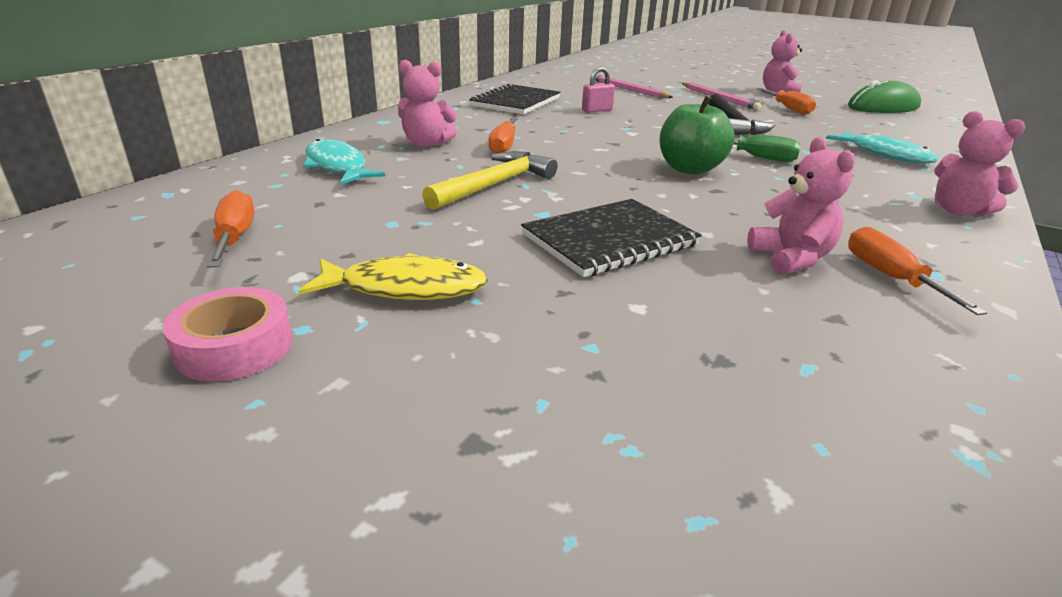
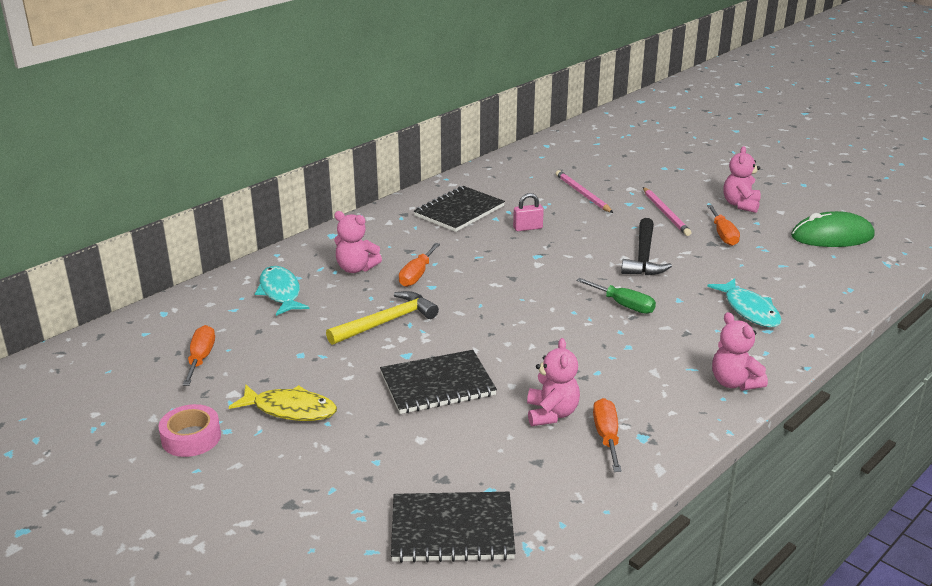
camera: 15 degrees right, 0 degrees up
green apple [659,96,735,175] -> none
none -> black notebook [391,492,515,563]

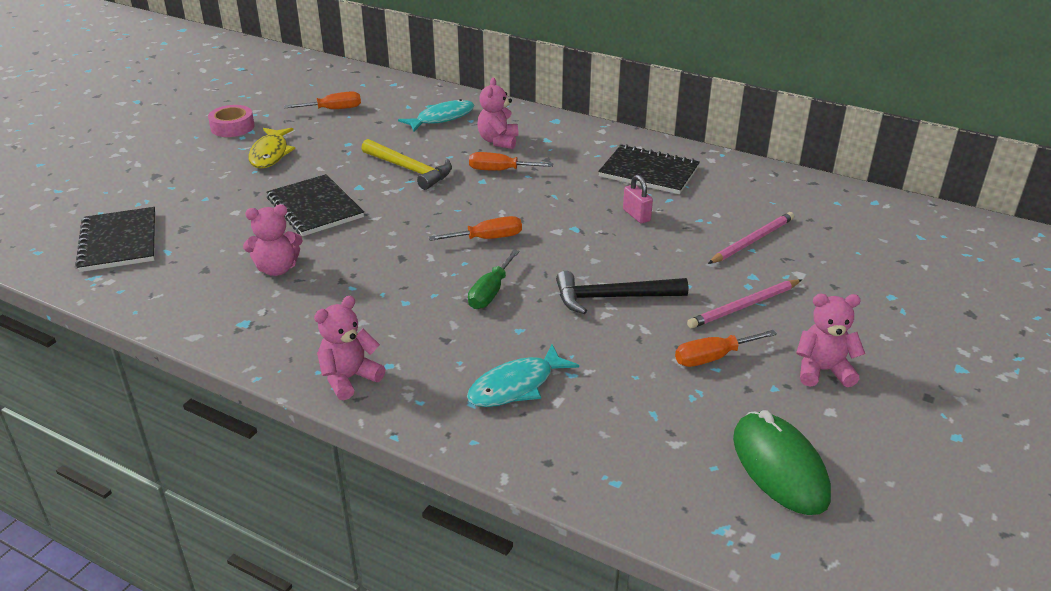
camera: 75 degrees right, 5 degrees up
orange screwdriver [593,398,622,472] -> orange screwdriver moved to [429,216,522,241]

